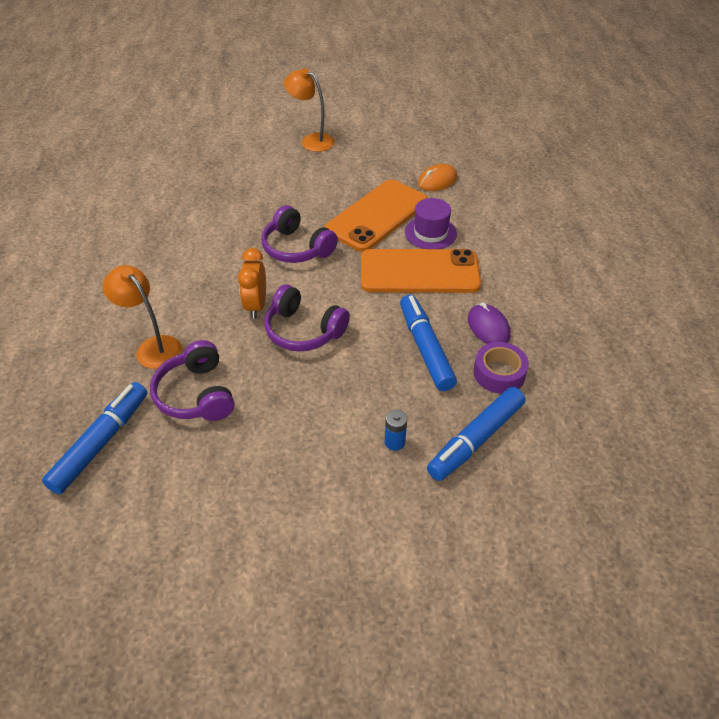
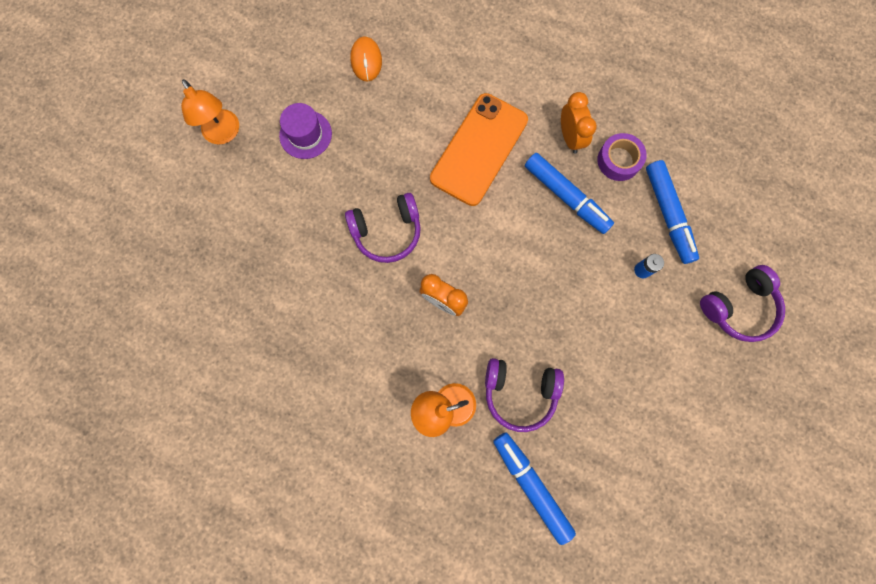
camera: 60 degrees left, 30 degrees up
purple headphones [264,284,350,352] -> purple headphones moved to [700,265,785,342]
orange lamp [284,68,335,152] -> orange lamp turned 90 degrees counterclockwise [181,79,239,144]
orange phone [325,179,428,252] -> none
blue marker [400,295,457,391] -> blue marker turned 150 degrees counterclockwise [525,153,614,234]
purple hat [405,198,457,249] -> purple hat moved to [279,103,332,159]
purple mouse [468,302,511,344] -> orange clock [561,92,597,154]

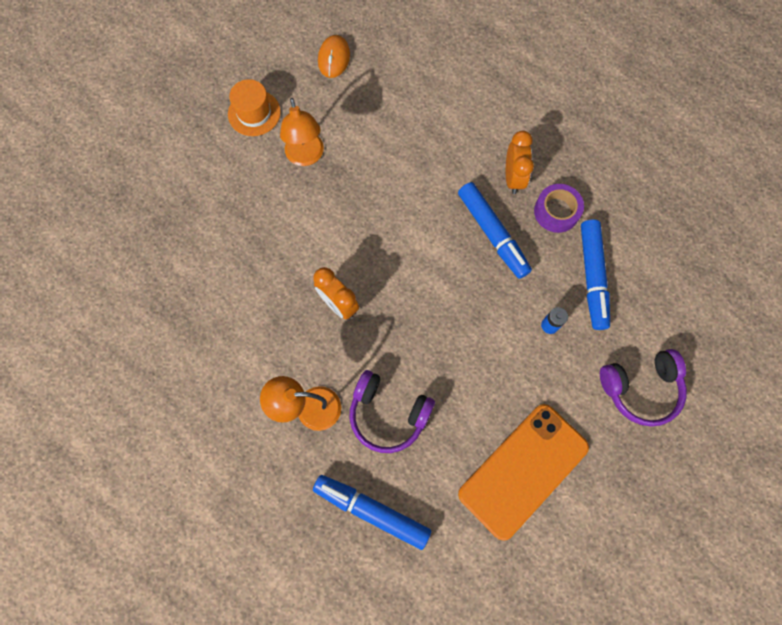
camera: 15 degrees right, 5 degrees down
orange lamp [181,79,239,144] -> orange lamp moved to [280,98,324,166]
purple hat [279,103,332,159] -> orange hat [228,79,281,136]
purple headphones [345,193,421,263] -> none
orange phone [430,93,528,206] -> orange phone moved to [458,404,589,541]
blue marker [493,432,576,545] -> blue marker turned 45 degrees counterclockwise [313,475,431,550]

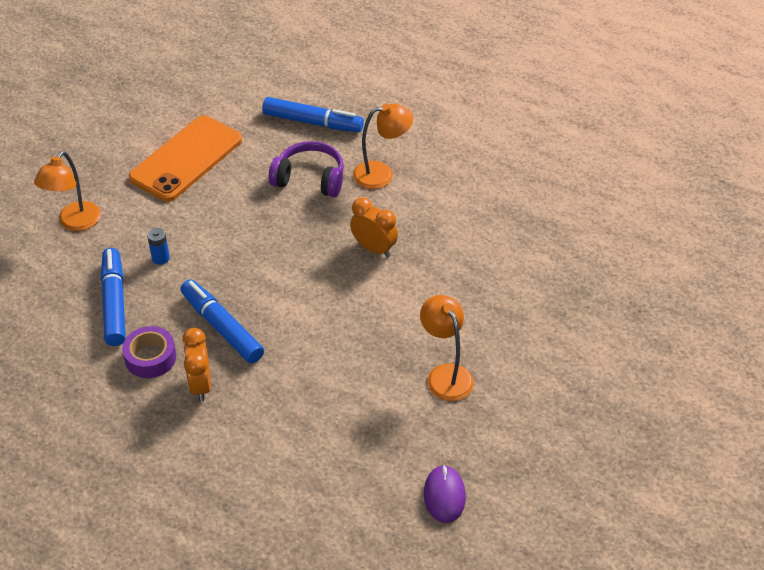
camera: 170 degrees right, 25 degrees down
orange hat [228,79,281,136] -> none
orange mouse [318,35,350,78] -> purple mouse [424,465,466,523]
purple headphones [600,349,687,427] -> orange lamp [34,151,101,231]

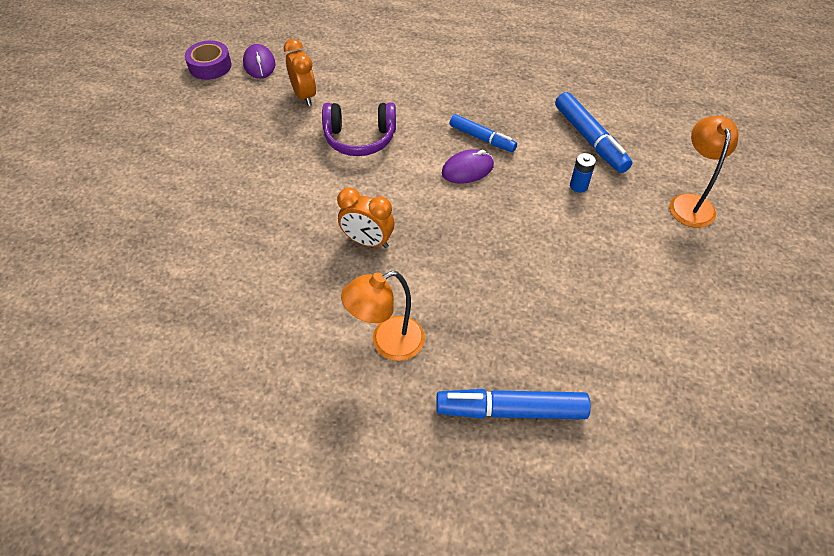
camera: 165 degrees right, 5 degrees up
purple tape [122,326,176,378] -> purple tape moved to [185,41,232,80]
orange phone [129,116,242,202] -> none
blue marker [180,279,264,363] -> blue marker [450,114,517,152], size x0.66
orange clock [182,328,211,402] -> orange clock moved to [284,39,316,106]
purple headphones [269,141,344,197] -> purple headphones moved to [322,103,396,156]
orange lamp [420,295,474,401] -> none
none -> purple mouse [442,149,494,184]

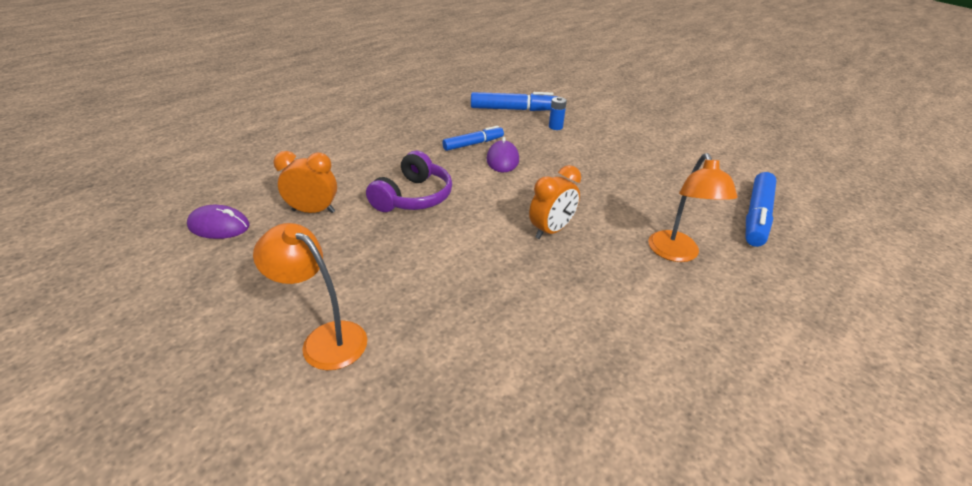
camera: 65 degrees left, 15 degrees down
purple tape [185,41,232,80] -> none
orange lamp [670,116,738,228] -> orange lamp moved to [253,223,367,370]

